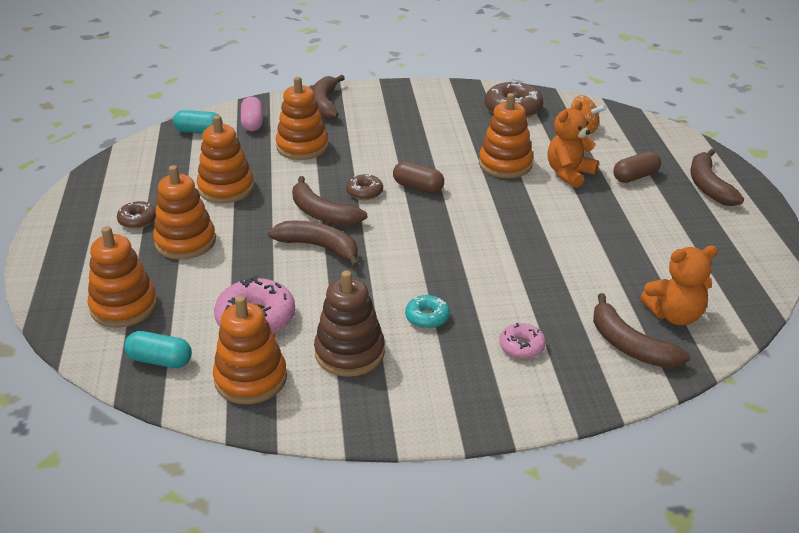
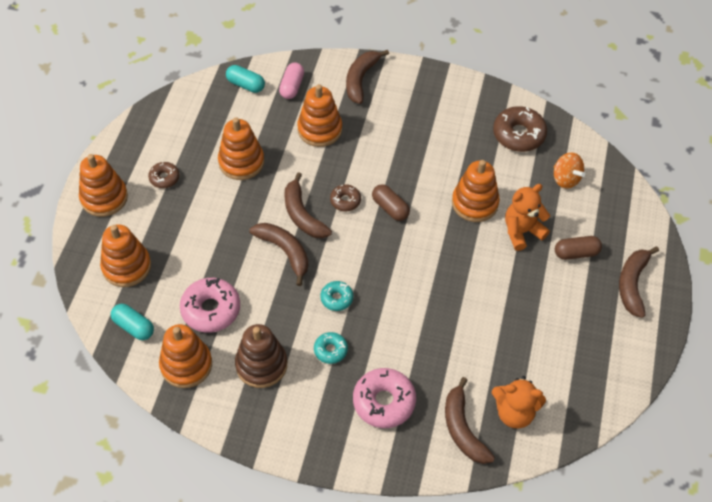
camera: 20 degrees right, 20 degrees up
orange stacking toy [153,165,216,260] -> orange stacking toy moved to [79,154,128,217]
pink donut [499,323,546,359] -> pink donut [353,368,416,428], size x1.80
none -> turquoise donut [320,281,353,311]

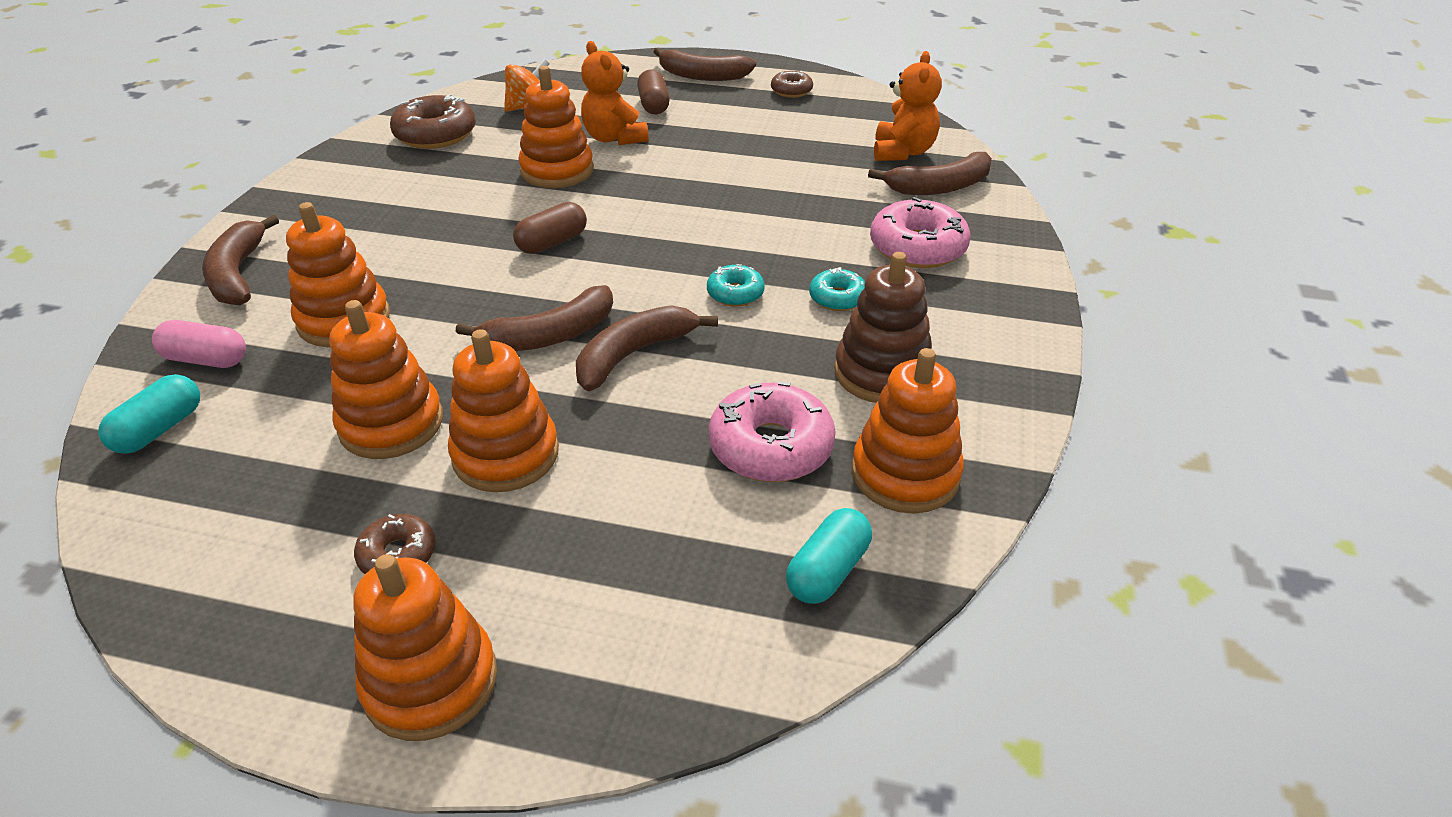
camera: 90 degrees left, 15 degrees down
orange stacking toy [100,224,151,287] -> orange stacking toy moved to [448,329,559,492]
brown donut [330,184,361,211] -> brown donut moved to [771,71,813,98]
brown banana [346,50,389,104] -> brown banana turned 60 degrees clockwise [202,215,279,305]

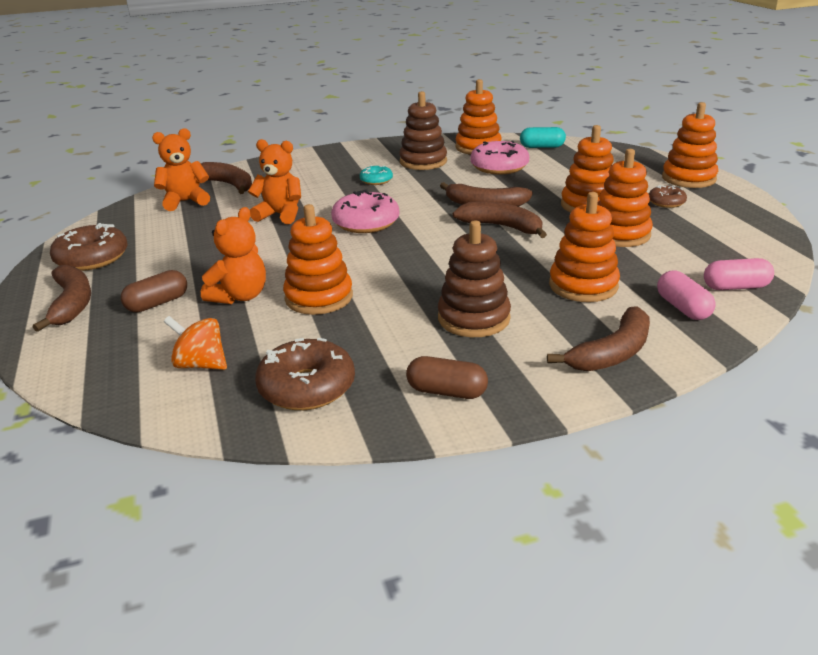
camera: 120 degrees left, 10 degrees down
turquoise capsule [98,374,200,454] -> pink capsule [704,258,774,290]
brown capsule [513,202,587,254] -> brown capsule moved to [406,356,488,399]
turquoise donut [707,264,764,306] -> none
brown donut [771,71,813,98] -> brown donut [50,223,128,271], size x1.80
pink donut [870,197,970,268] -> pink donut moved to [331,190,399,233]
none -> orange teddy bear [248,139,301,224]
none -> brown stacking toy [438,220,511,337]

